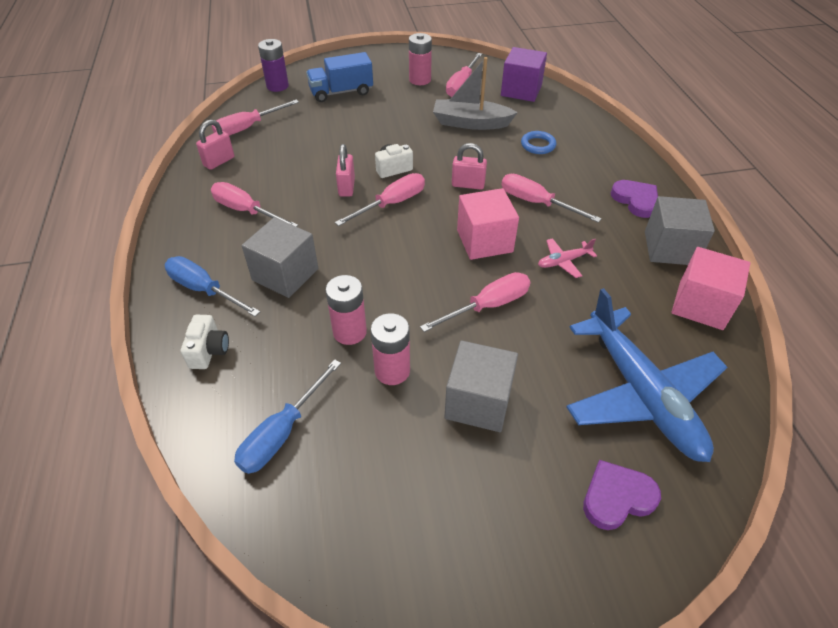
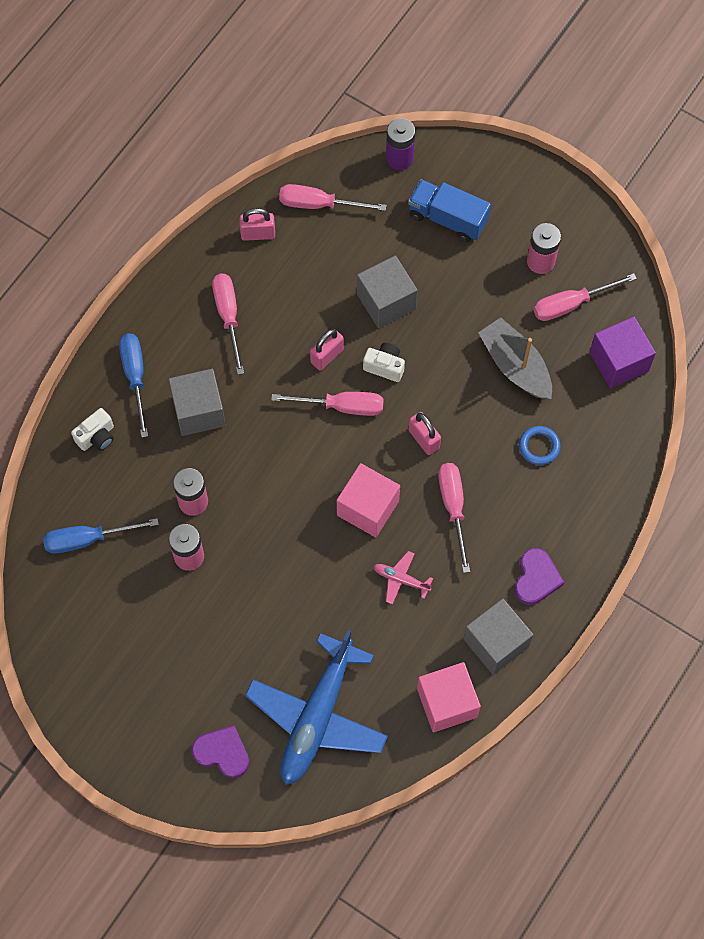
camera: 45 degrees right, 20 degrees up
pink screwdriver [420,272,530,332] -> none
grey cube [444,340,518,432] -> grey cube moved to [357,255,418,328]

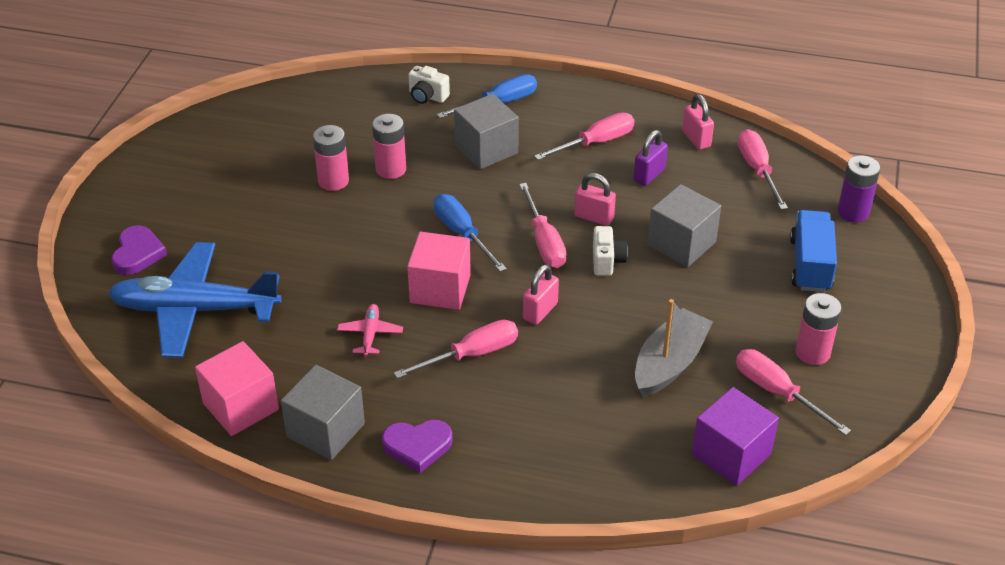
camera: 70 degrees right, 25 degrees down
blue screwdriver [43,518,159,554] -> blue screwdriver moved to [434,194,507,272]
blue ring [519,426,560,465] -> none
none -> purple padlock [634,130,668,186]

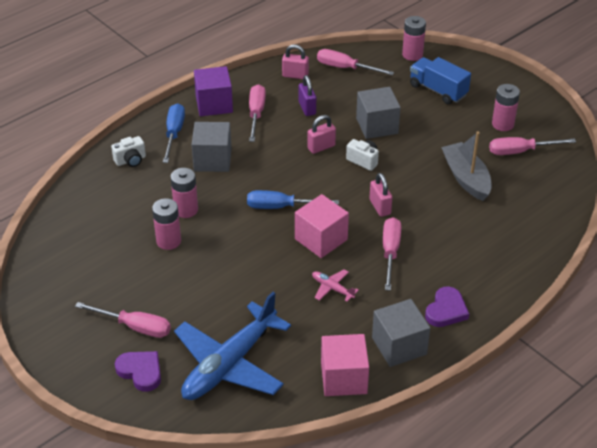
camera: 55 degrees left, 0 degrees up
pink screwdriver [519,183,566,268] -> pink screwdriver moved to [75,302,171,338]
purple cube [692,387,779,486] -> purple cube moved to [194,66,233,116]
purple battery [838,155,880,222] -> pink battery [402,16,426,61]

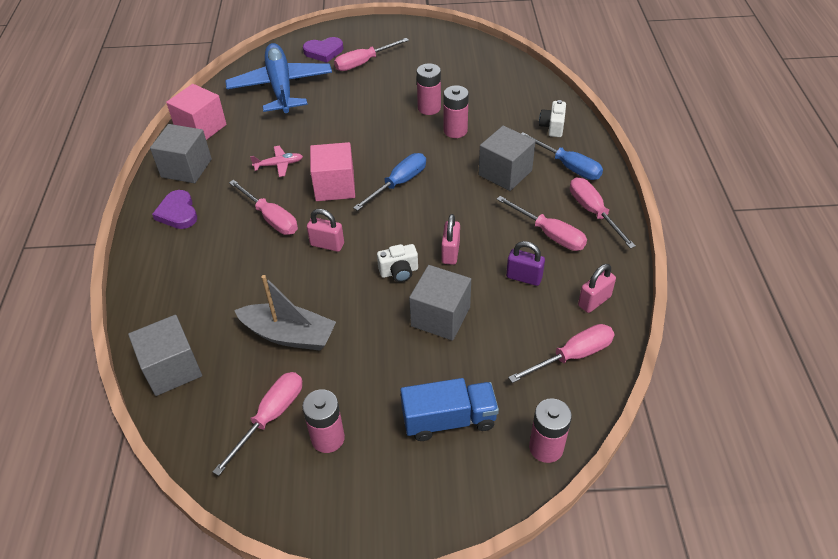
camera: 130 degrees right, 5 degrees up
purple cube [194,66,233,116] -> pink screwdriver [570,178,636,249]
none -> grey cube [128,315,202,396]

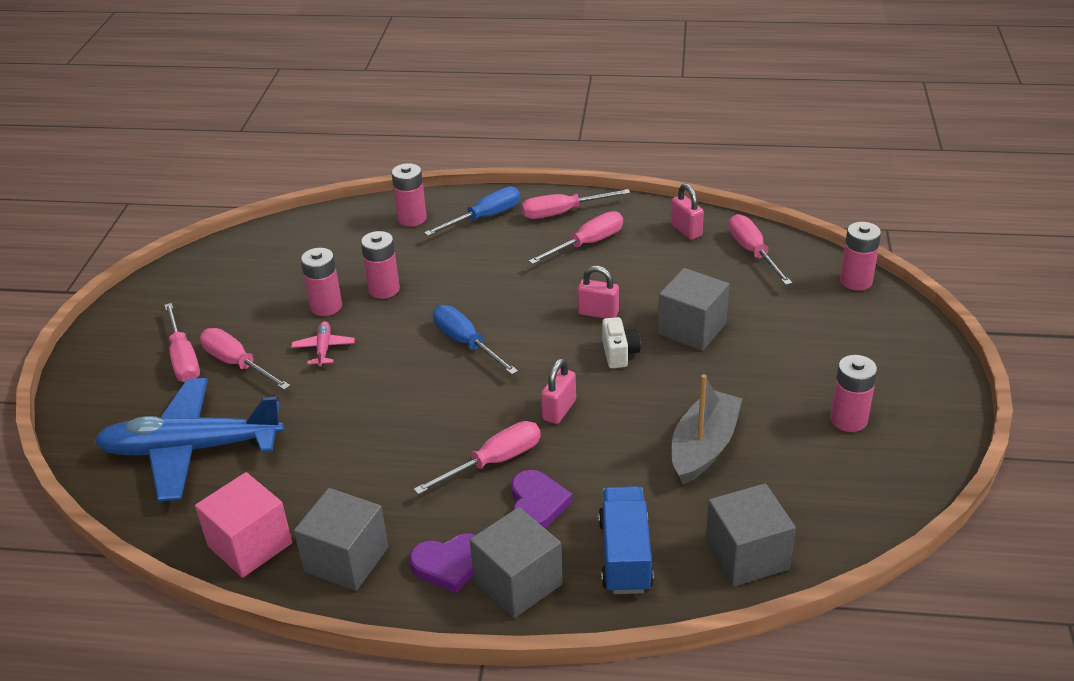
camera: 80 degrees left, 10 degrees down
pink screwdriver [213,372,302,476] -> pink screwdriver moved to [200,328,290,390]
pink plane [250,146,303,177] -> pink plane moved to [291,321,355,367]
purple heart [303,37,343,63] -> purple heart moved to [511,470,572,528]
pink cube [310,142,355,201] -> none
blue truck [400,378,499,441] -> blue truck moved to [598,486,654,594]
grey cube [479,126,536,191] -> grey cube moved to [470,507,563,618]
purple padlock [506,241,545,286] -> none
white camera [539,100,566,137] -> pink battery [391,163,427,227]

